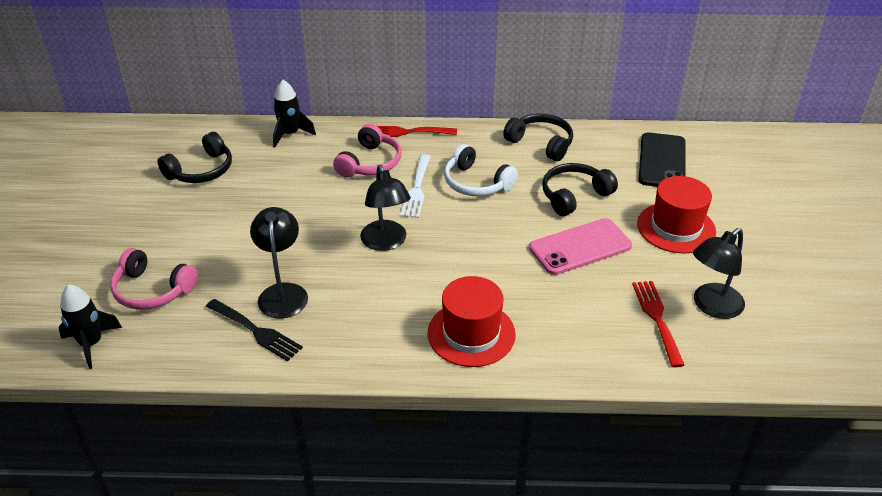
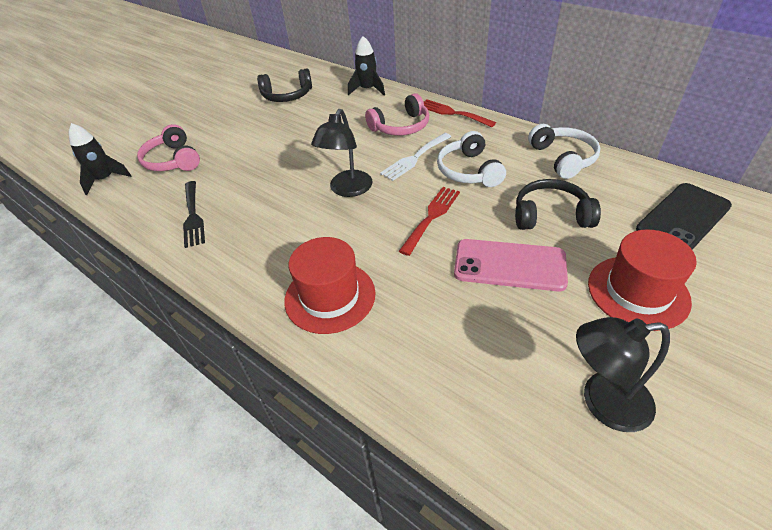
camera: 40 degrees right, 5 degrees up
black lamp [250,207,308,318] -> none
black headphones [503,114,573,161] -> white headphones [528,124,600,179]
red fork [632,281,684,367] -> red fork moved to [399,187,460,256]

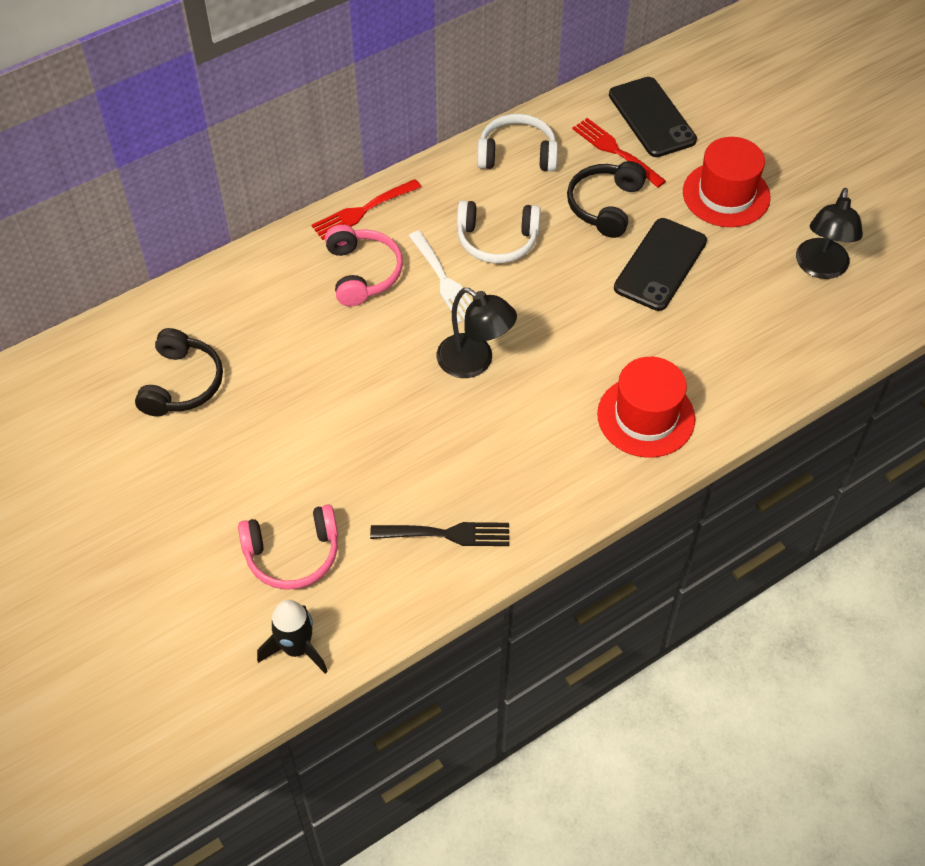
camera: 75 degrees left, 10 degrees up
black rocket [348,36,385,95] -> none
red fork [399,187,460,256] -> red fork moved to [572,118,666,188]
pink phone [454,239,568,292] -> black phone [614,218,707,311]

